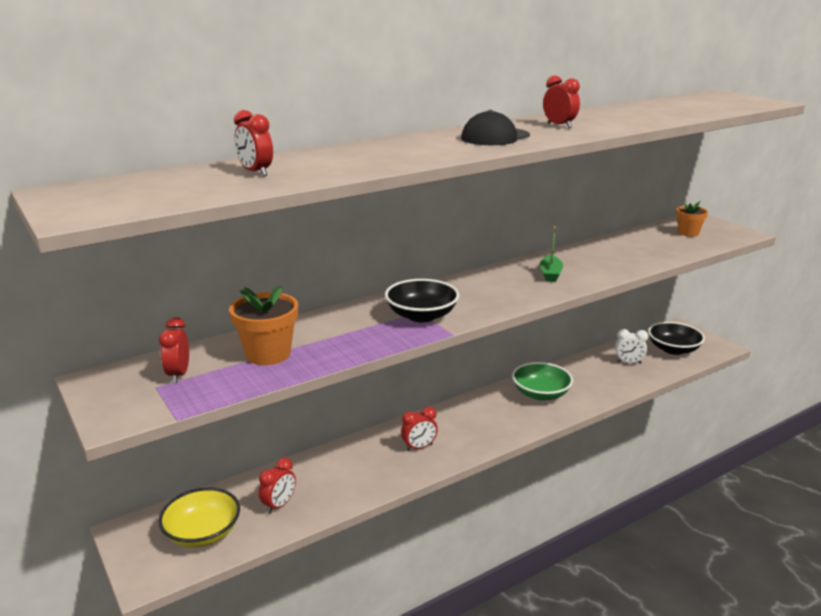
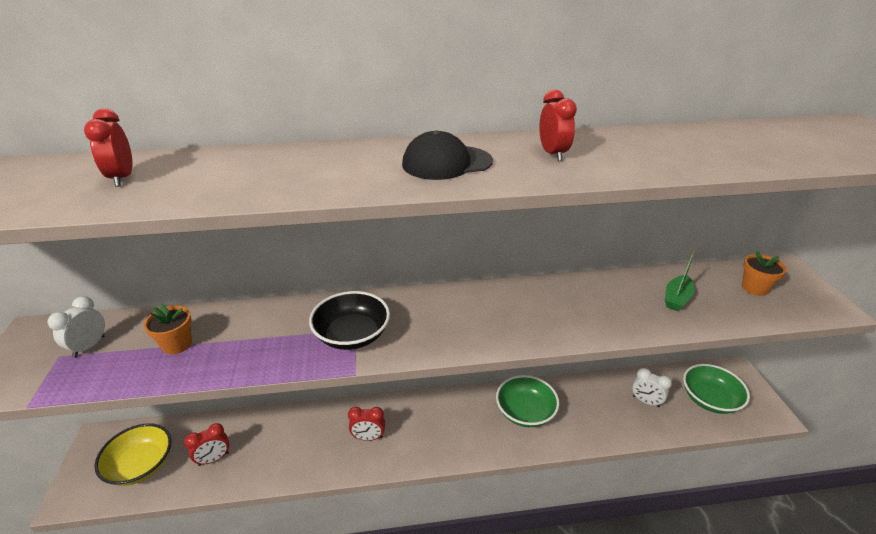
camera: 25 degrees right, 10 degrees up
red clock [159,317,189,383] -> white clock [47,296,105,358]
orange flower pot [229,285,298,365] -> orange flower pot [144,304,192,354], size x0.64
green boat [540,226,563,282] -> green boat moved to [665,251,695,311]
black bowl [648,322,705,355] -> green bowl [683,364,750,414]

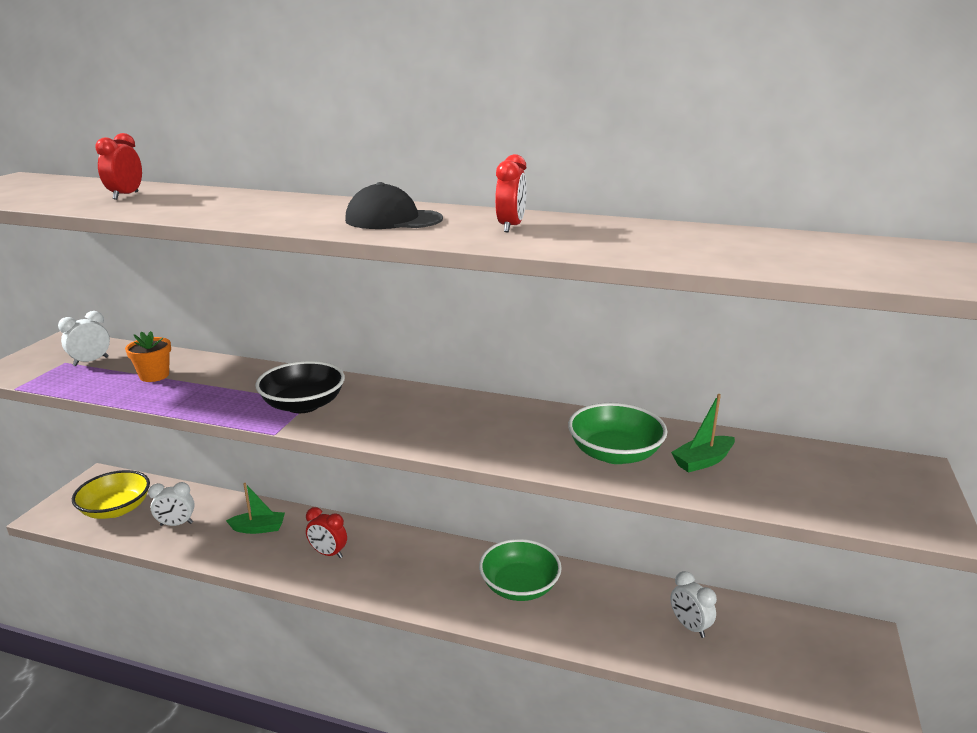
camera: 25 degrees right, 10 degrees down
red clock [184,423,229,466] -> white clock [148,482,195,526]
green bowl [683,364,750,414] -> green bowl moved to [568,403,667,464]
orange flower pot [742,251,787,296] -> none
none -> green boat [226,483,285,534]

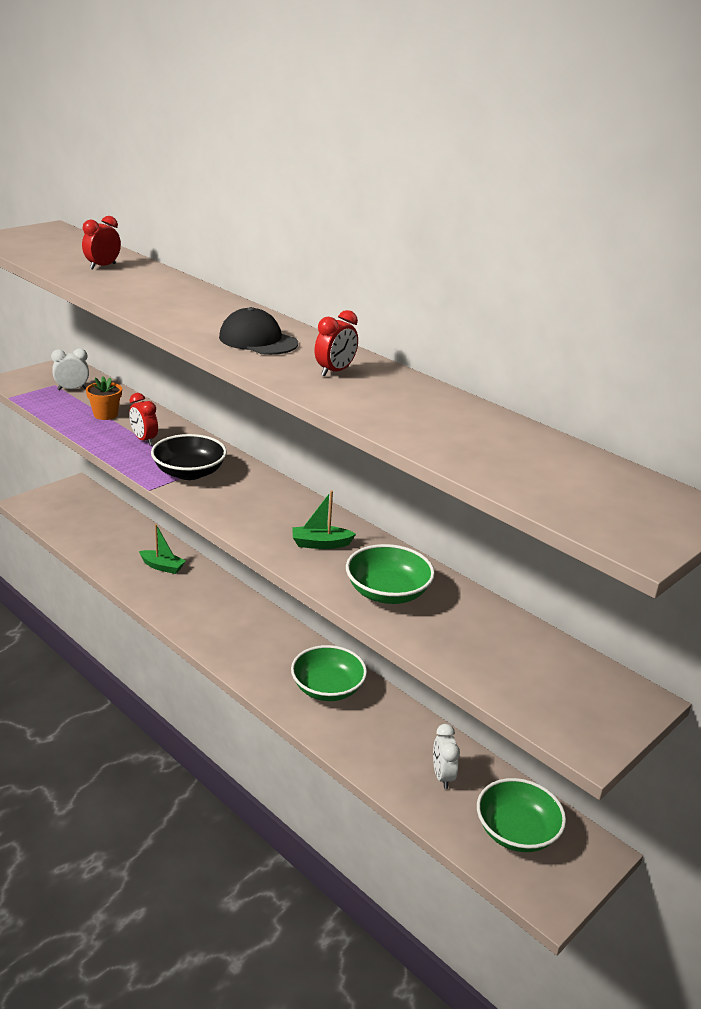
camera: 25 degrees right, 5 degrees up
yellow bowl [72,470,150,519] -> none
white clock [148,482,195,526] -> none
red clock [306,507,347,558] -> red clock moved to [129,393,158,445]
green boat [671,394,735,473] -> green boat moved to [292,491,356,549]
none -> green bowl [477,778,566,852]

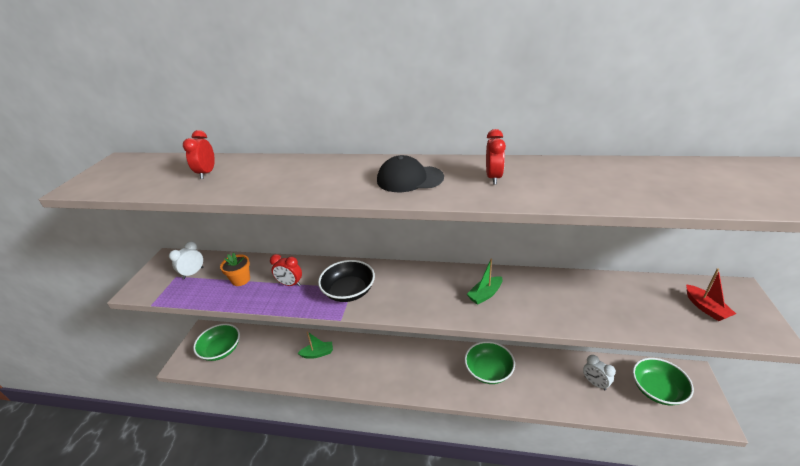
camera: 30 degrees left, 5 degrees up
green bowl [346,544,435,604] -> green bowl moved to [193,324,240,361]
none -> red boat [686,268,736,321]

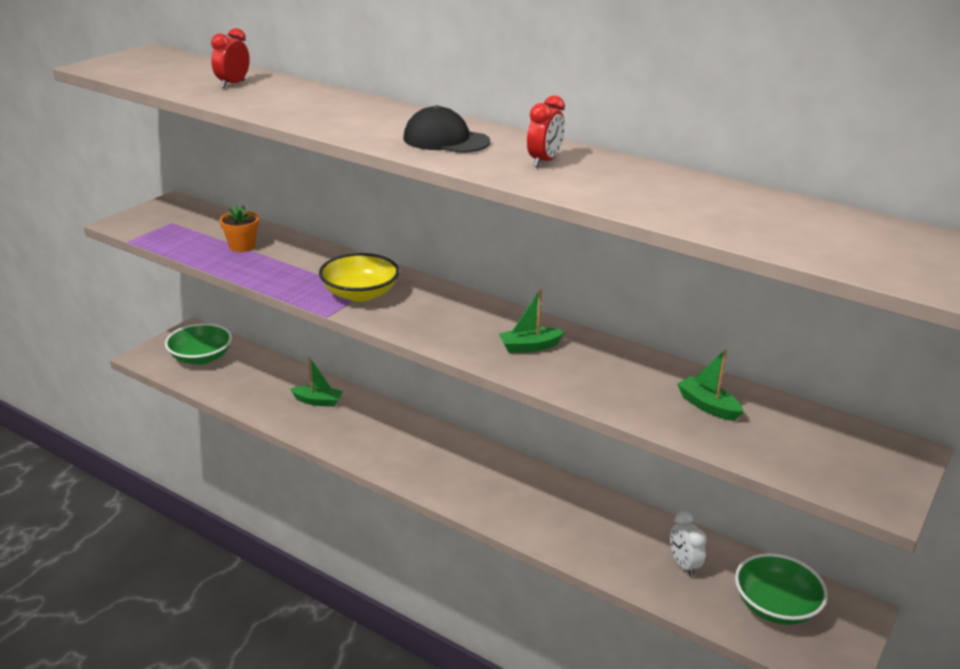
camera: 20 degrees right, 5 degrees down
white clock [169,241,203,279] -> none
red clock [270,254,302,286] -> none
black bowl [318,260,375,302] -> yellow bowl [319,253,399,302]
green bowl [464,341,515,384] -> none
red boat [686,268,736,321] -> none
none -> green boat [677,349,744,421]

